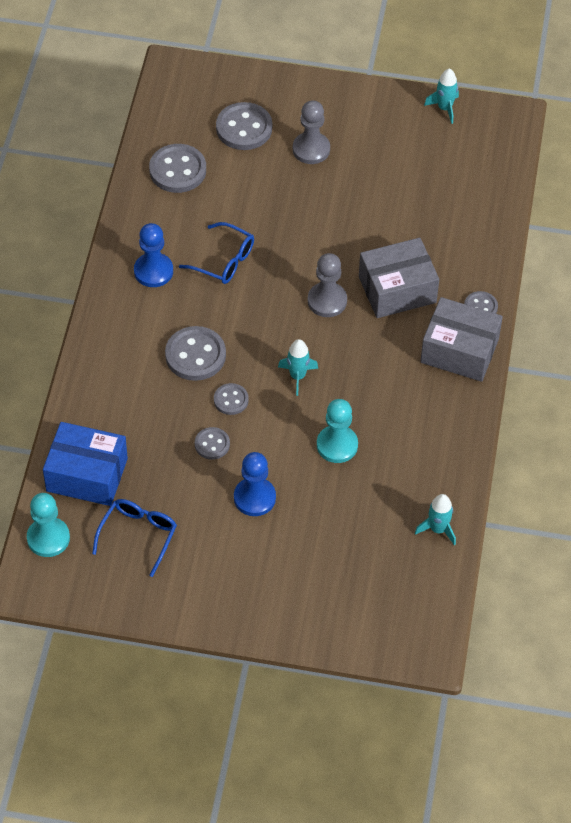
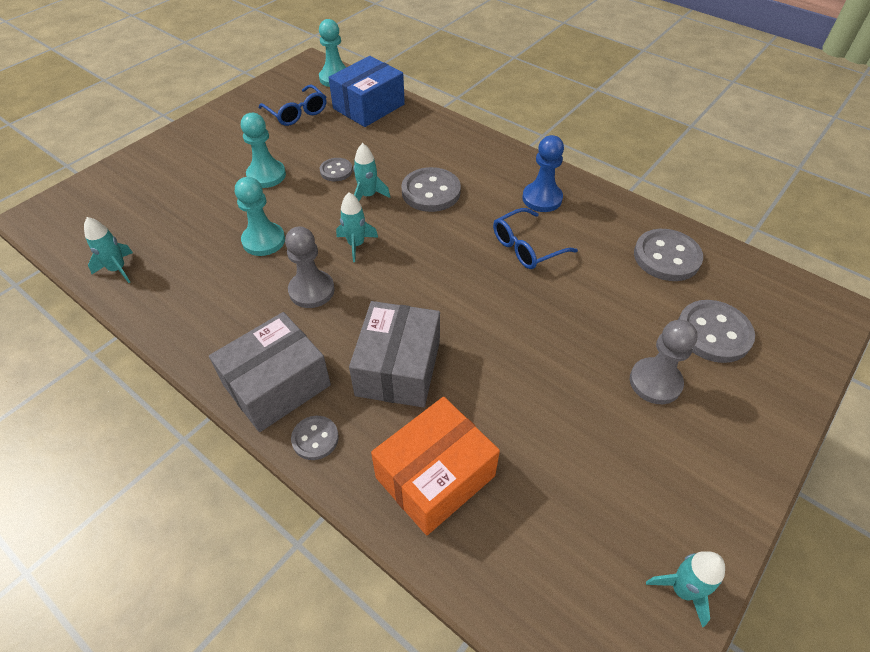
camera: 120 degrees right, 5 degrees down
grey button [214,383,249,415] -> turquoise rocket [353,143,390,201]
blue pawn [234,452,276,516] -> turquoise pawn [241,113,286,188]
grey pawn [308,253,347,317] -> grey pawn moved to [285,226,335,308]
none -> orange box [371,397,500,535]

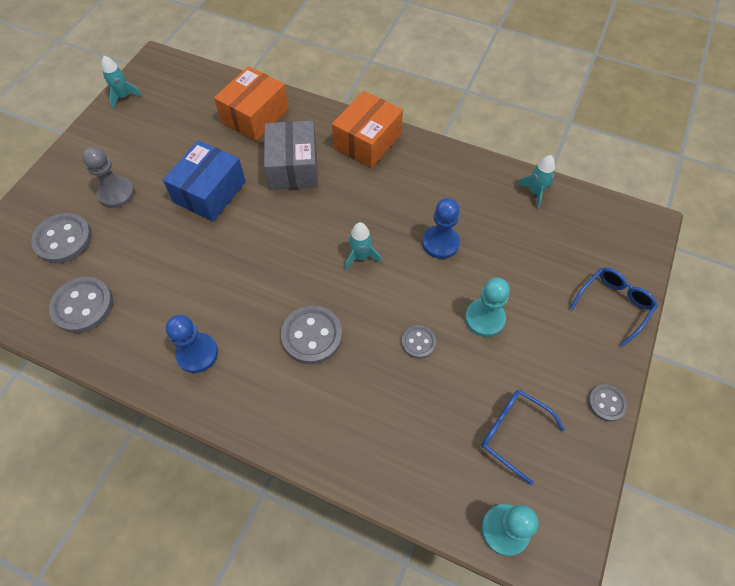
camera: 165 degrees right, 10 degrees up
grey box [209,312,331,432] -> orange box [332,91,403,168]
turquoise pawn [235,177,285,256] -> blue pawn [422,198,460,259]
grey pawn [285,226,335,308] -> none
grey button [291,416,339,460] -> grey button moved to [588,385,627,421]
blue box [328,56,405,127] -> blue box moved to [163,140,246,221]
turquoise rocket [353,143,390,201] -> none
blue glasses [493,208,578,269] -> blue glasses moved to [569,267,658,347]

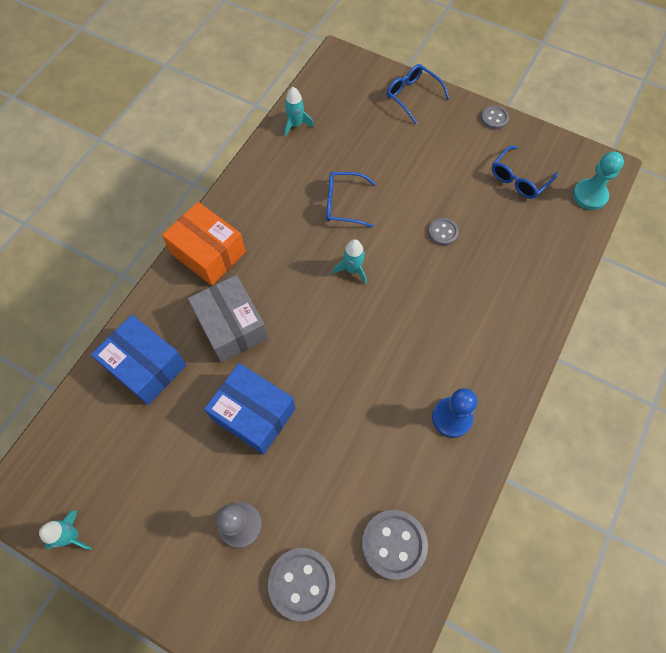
camera: 85 degrees left, 5 degrees up
orange box [214,66,288,141] -> blue box [91,315,186,405]
grey box [264,121,318,190] -> grey box turned 60 degrees clockwise [188,275,268,363]
grey button [281,305,342,364] -> none
blue pawn [422,198,460,259] -> blue glasses [326,172,376,228]
turquoise pawn [465,278,510,337] -> none

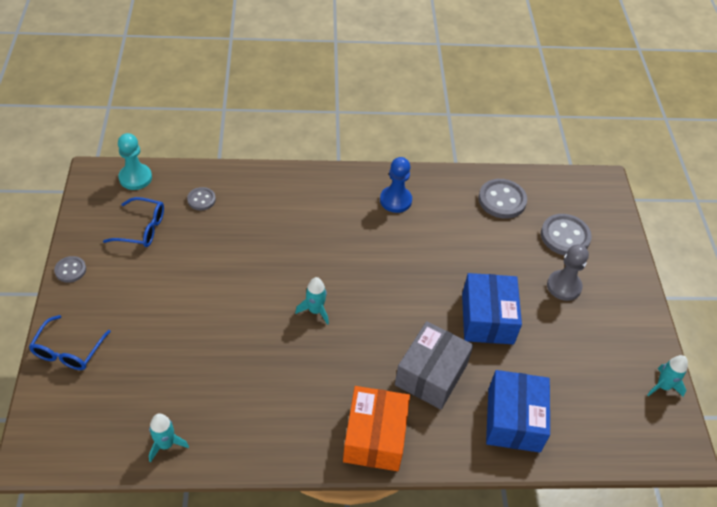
camera: 125 degrees left, 15 degrees down
blue glasses [326,172,376,228] -> none
grey button [428,218,459,245] -> grey button moved to [187,187,216,210]

